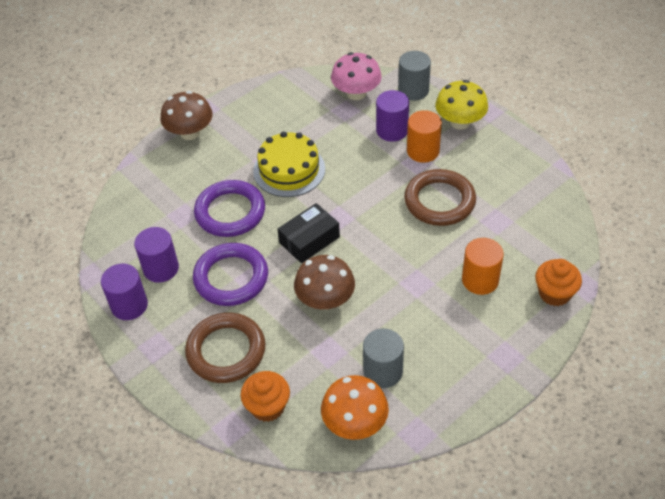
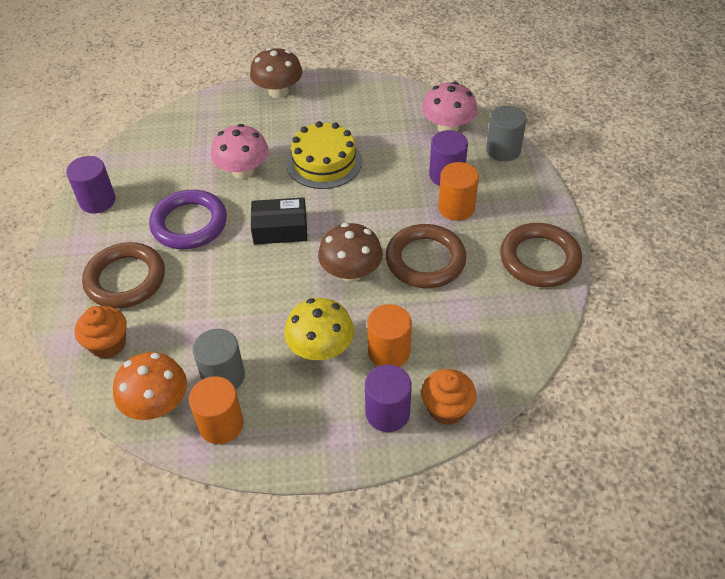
camera: 35 degrees right, 0 degrees up
purple cylinder [134,227,179,283] -> purple cylinder moved to [365,365,412,432]
purple ring [194,180,265,237] -> pink mushroom [211,124,269,179]
brown mushroom [294,255,355,310] -> brown mushroom moved to [318,223,383,282]
yellow mushroom [436,80,488,130] -> yellow mushroom moved to [284,298,354,360]
none -> orange cylinder [189,376,244,444]
none -> brown ring [500,223,582,287]

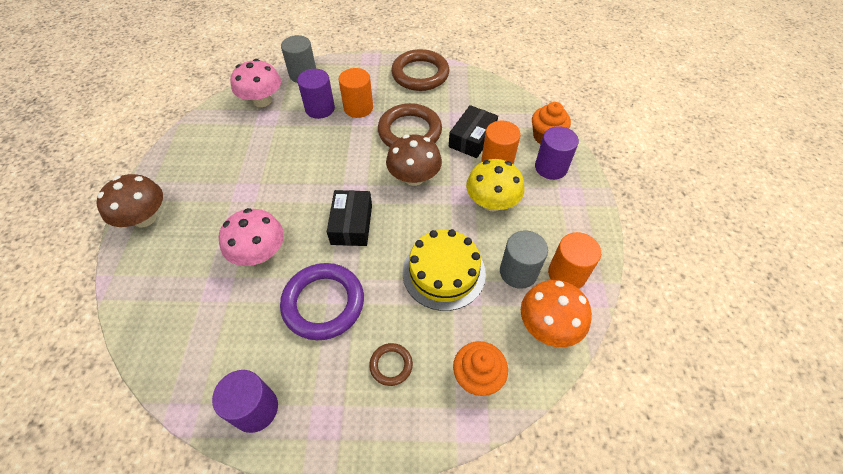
camera: 85 degrees left, 5 degrees up
brown ring [82,242,165,309] -> brown ring [369,343,413,386], size x0.48
yellow cake [286,121,362,189] -> yellow cake moved to [403,229,486,311]
none -> black box [449,105,498,158]

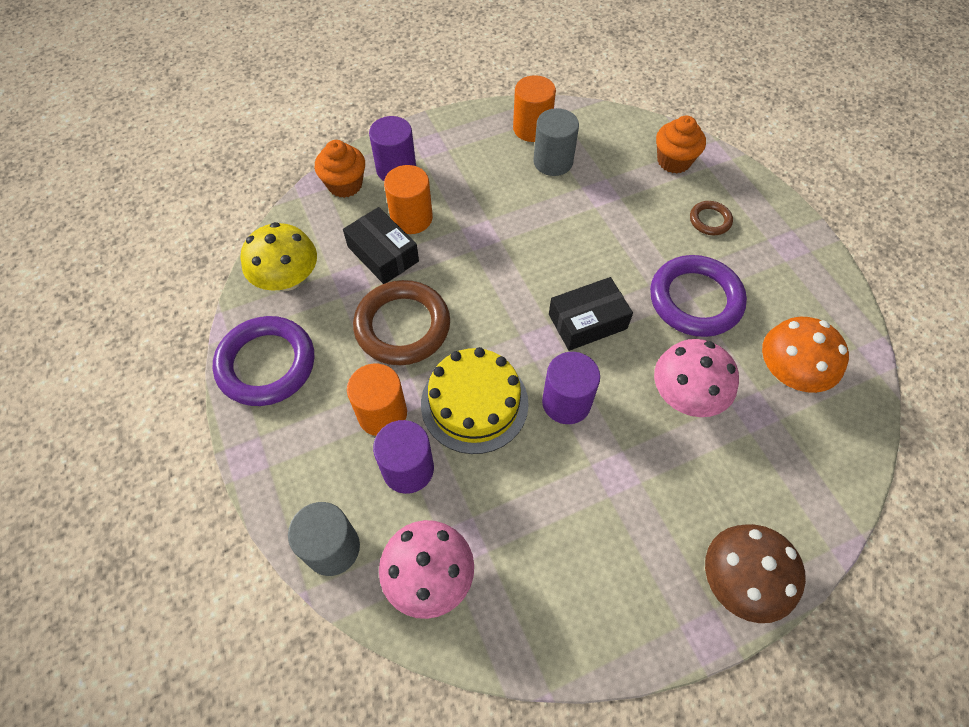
camera: 115 degrees left, 5 degrees up
purple cylinder [212,370,278,433] -> purple cylinder moved to [542,352,600,424]
brown mushroom [386,134,442,186] -> none
brown ring [391,49,450,91] -> purple ring [212,316,314,406]
yellow cake [403,229,486,311] -> yellow cake moved to [421,347,529,454]
black box [449,105,498,158] -> black box turned 45 degrees clockwise [343,207,419,284]
yellow mushroom [466,159,524,211] -> yellow mushroom moved to [241,222,317,291]
orange mushroom [521,280,592,347] -> orange mushroom moved to [762,317,849,393]

